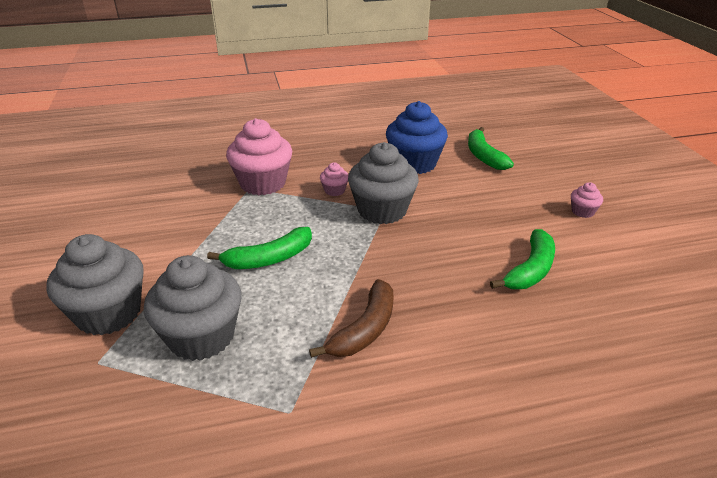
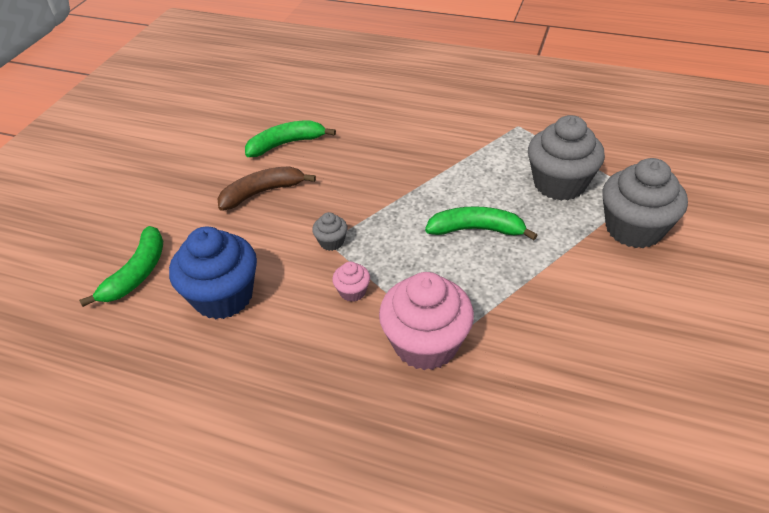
camera: 145 degrees left, 10 degrees up
brown banana [309,279,393,358] -> brown banana moved to [218,167,316,211]
grey cupcake [348,142,419,224] -> grey cupcake [312,212,347,251], size x0.45
pink cupcake [571,182,603,218] -> none

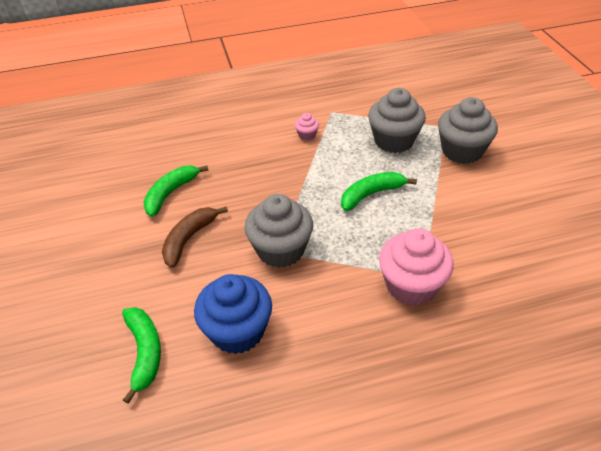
camera: 35 degrees left, 0 degrees up
grey cupcake [312,212,347,251] -> grey cupcake [244,194,313,268], size x2.23
pink cupcake [332,262,370,302] -> pink cupcake moved to [295,113,319,141]

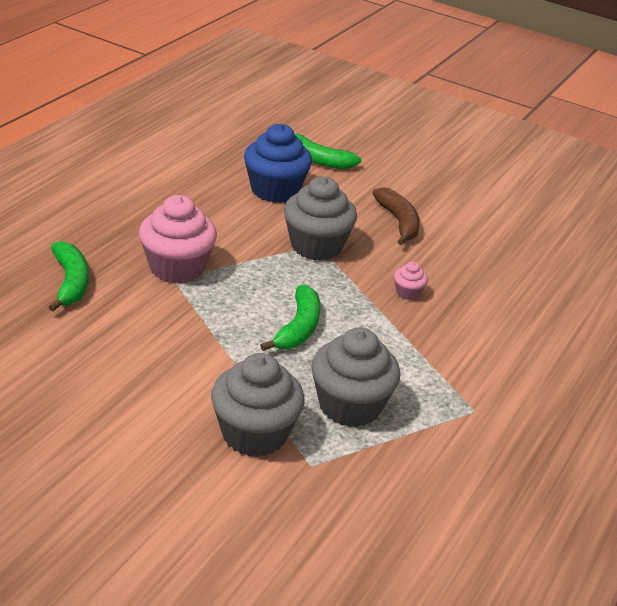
camera: 130 degrees right, 10 degrees down
green banana [143,166,209,217] -> green banana moved to [49,241,88,311]
pink cupcake [295,113,319,141] -> pink cupcake moved to [394,262,428,300]

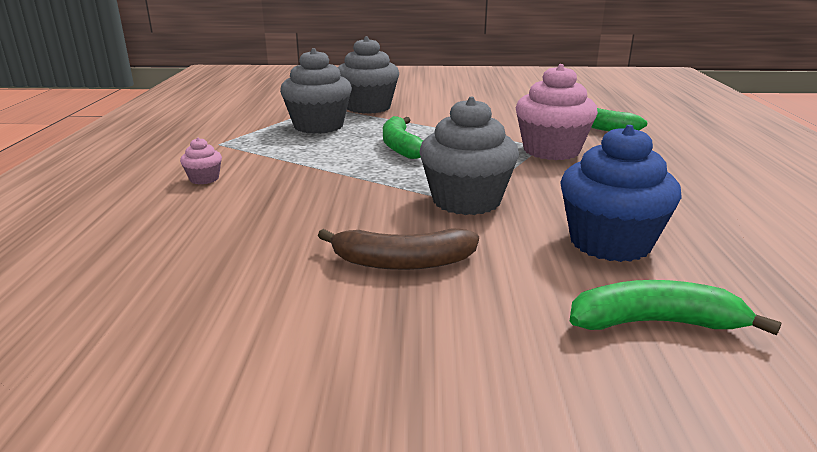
camera: 155 degrees right, 10 degrees down
brown banana [373,187,420,245] -> brown banana turned 45 degrees counterclockwise [318,228,479,270]
pink cupcake [394,262,428,300] -> pink cupcake moved to [180,138,222,184]

